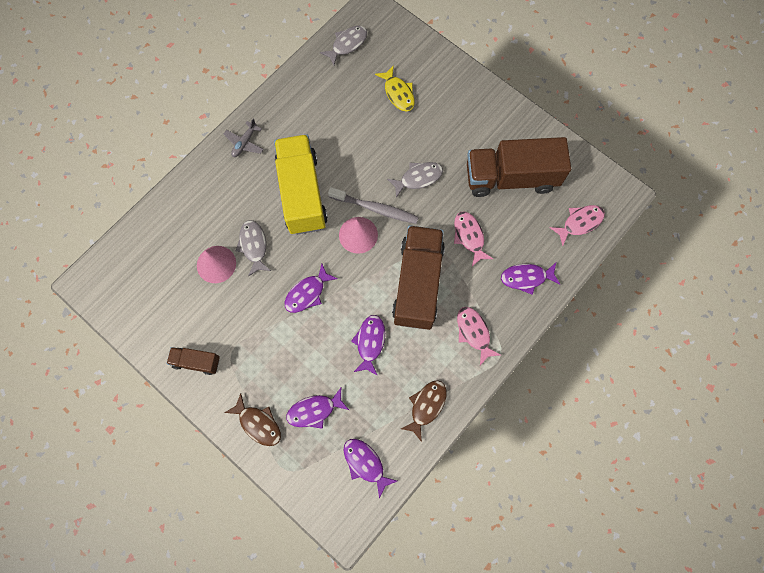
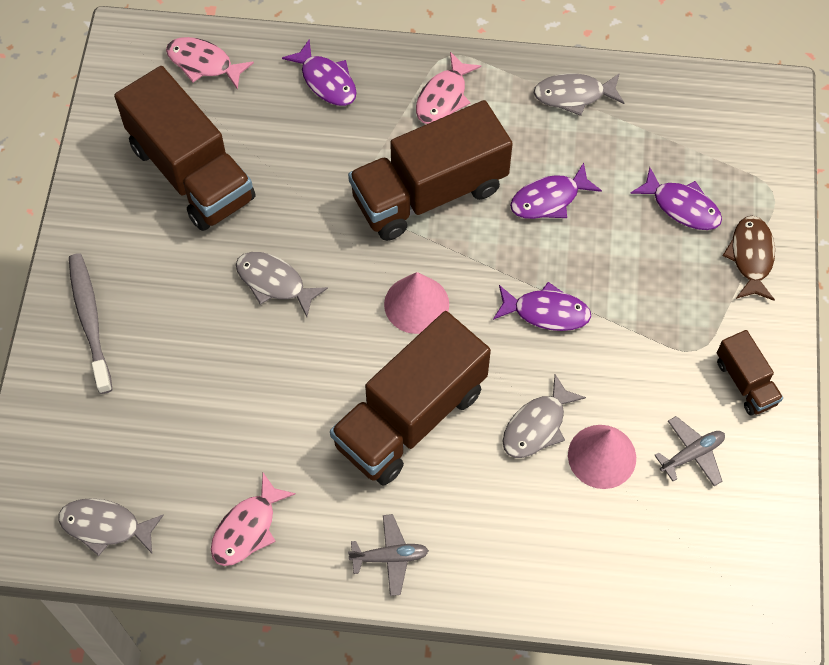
camera: 125 degrees left, 10 degrees down
yellow truck [274,134,328,235] -> brown truck [330,311,491,486]
grey toothbrush [328,187,419,224] -> grey toothbrush moved to [69,253,112,394]
purple fish [343,439,397,499] -> none
yellow fish [375,65,415,112] -> none
brown fish [401,380,447,442] -> grey fish [534,73,624,116]
pink fish [454,211,493,266] -> pink fish moved to [211,473,296,566]
none -> grey plane [655,416,725,486]

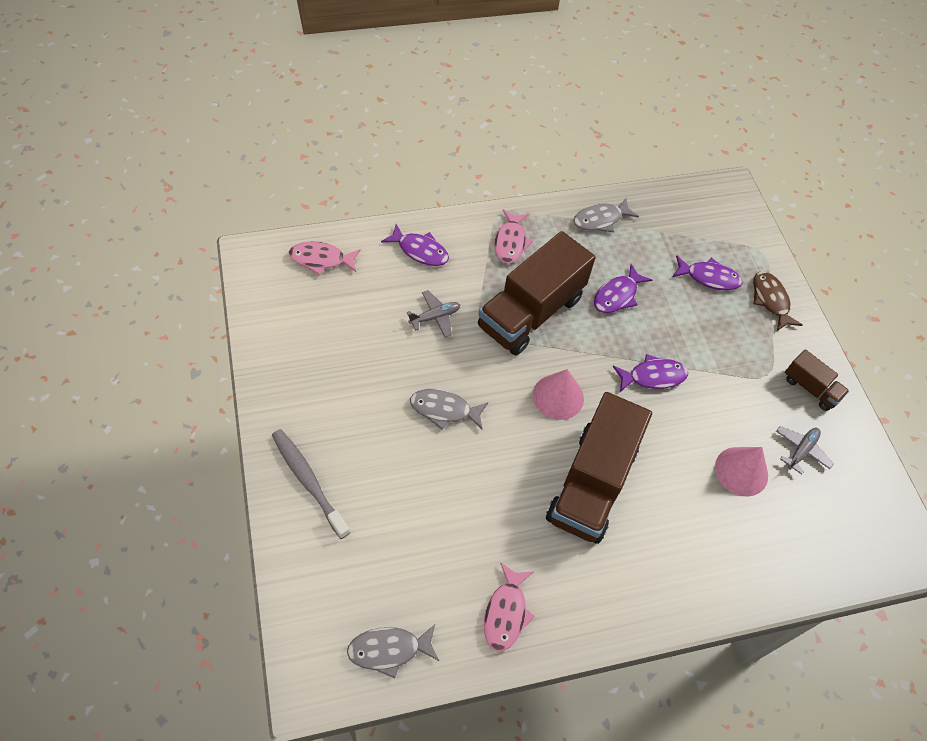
camera: 25 degrees left, 5 degrees down
brown truck [114,66,255,231] -> none
grey plane [348,514,429,596] -> grey plane moved to [407,290,460,338]
grey fish [503,375,586,458] -> none

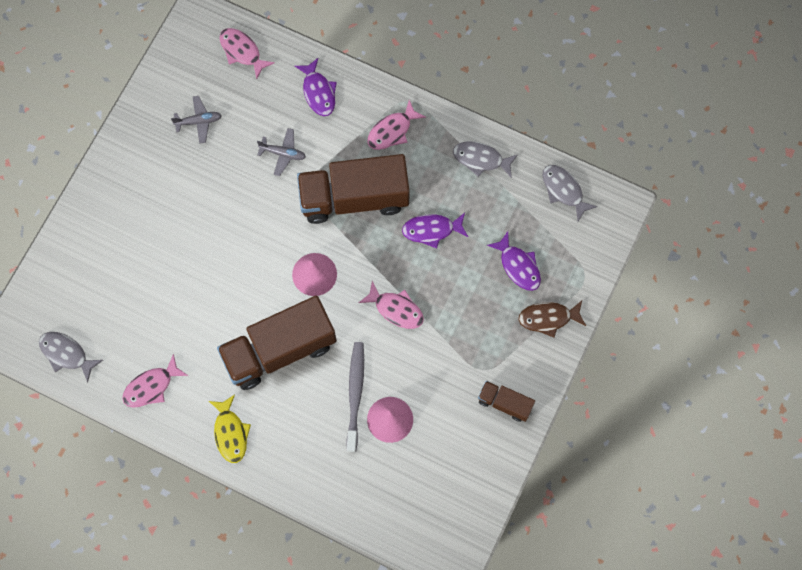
camera: 45 degrees right, 15 degrees up
grey toothbrush [272,429,350,539] -> grey toothbrush moved to [346,342,364,452]
grey fish [410,389,489,430] -> grey fish moved to [542,165,598,221]
purple fish [613,354,688,392] -> pink fish [359,281,424,329]
brown fish [753,272,803,331] -> brown fish turned 120 degrees counterclockwise [518,301,586,337]
grey plane [776,426,834,475] -> grey plane moved to [171,96,222,144]
brown truck [785,349,849,411] -> brown truck turned 120 degrees clockwise [478,381,535,422]
none -> yellow fish [209,394,251,463]

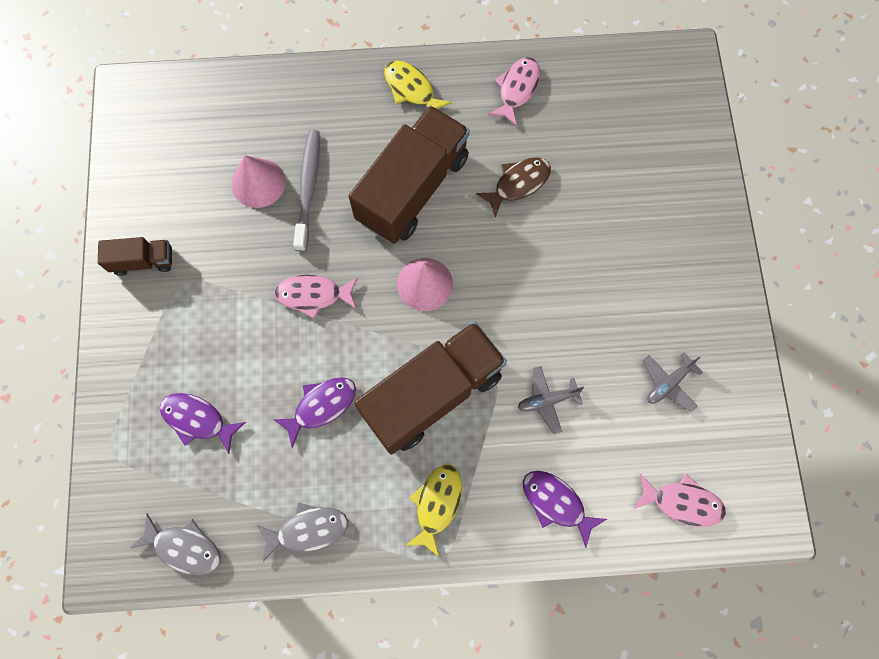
camera: 150 degrees right, 0 degrees up
grey fish [39,332,103,383] -> none
grey toothbrush [346,342,364,452] -> grey toothbrush turned 150 degrees counterclockwise [293,130,320,252]
pink fish [368,100,426,150] -> yellow fish [405,464,462,557]
brown fish [518,301,586,337] -> brown fish moved to [476,157,551,218]

